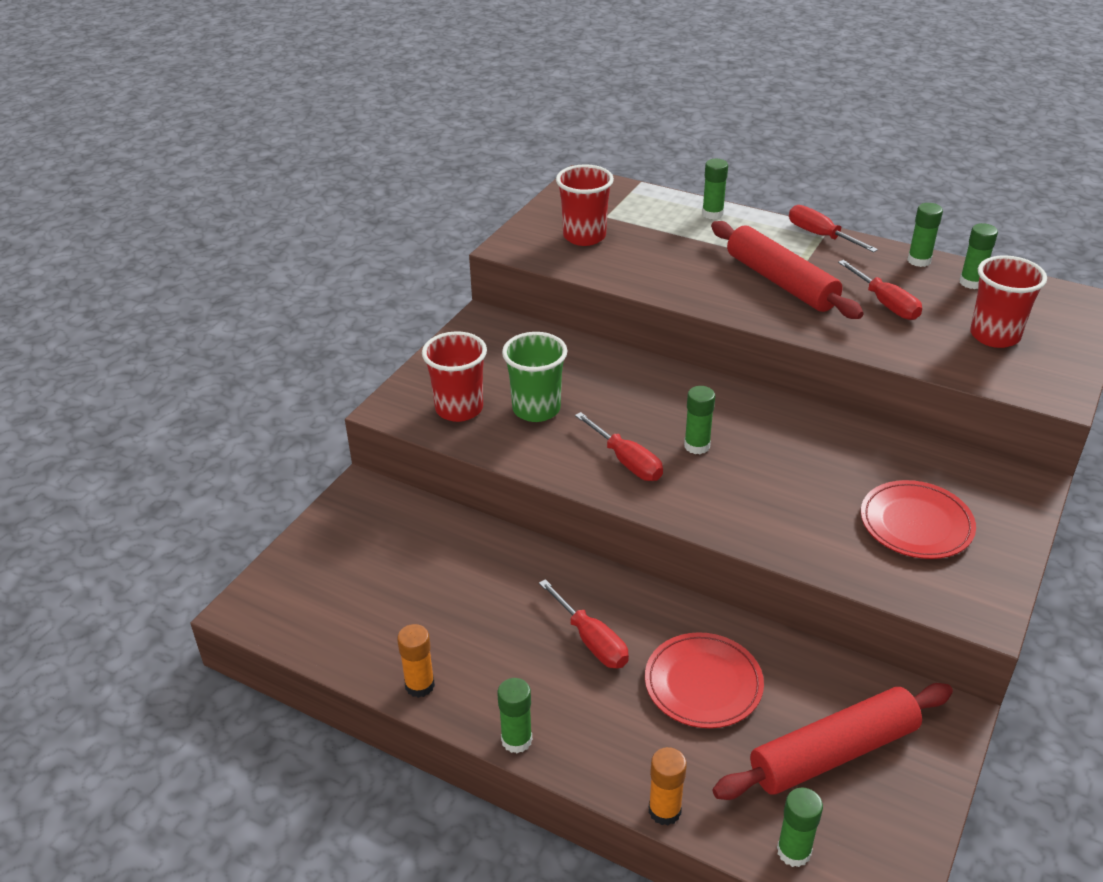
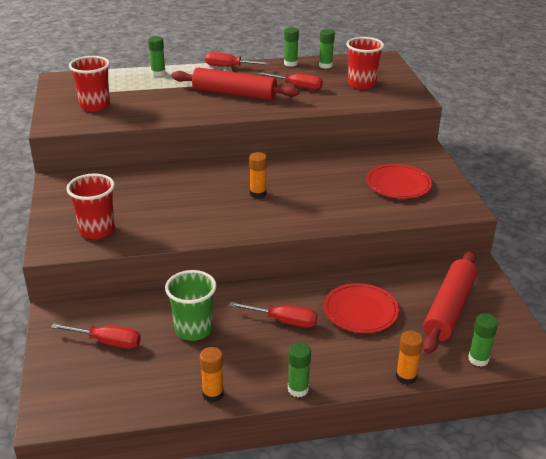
camera: 40 degrees left, 5 degrees down
green cup [502,332,567,422] -> green cup moved to [165,270,217,341]
red screwdriver [575,412,663,481] -> red screwdriver moved to [51,323,141,348]
green glue stick [684,386,715,454] -> orange glue stick [249,152,267,198]

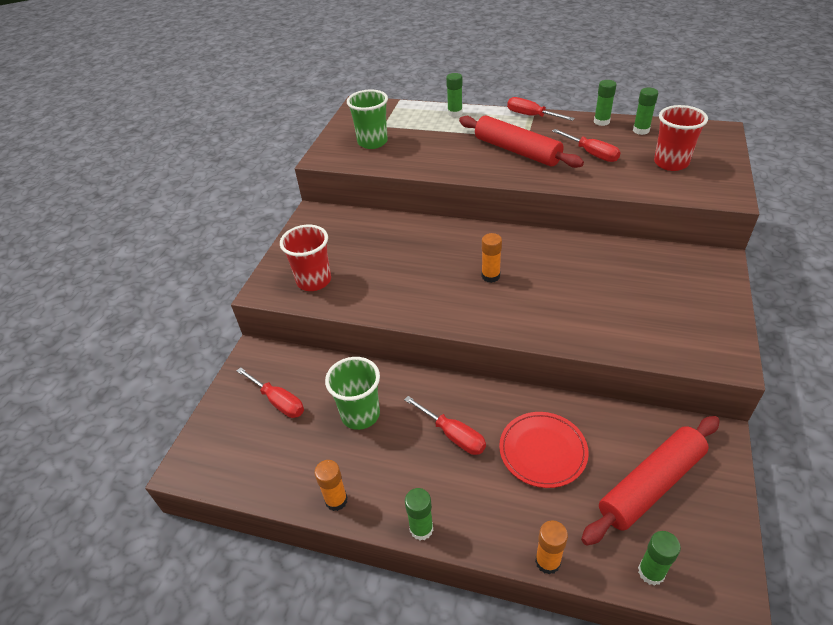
camera: 30 degrees right, 10 degrees up
red cup [69,56,110,112] -> green cup [347,90,388,149]
red plate [366,164,432,199] -> none

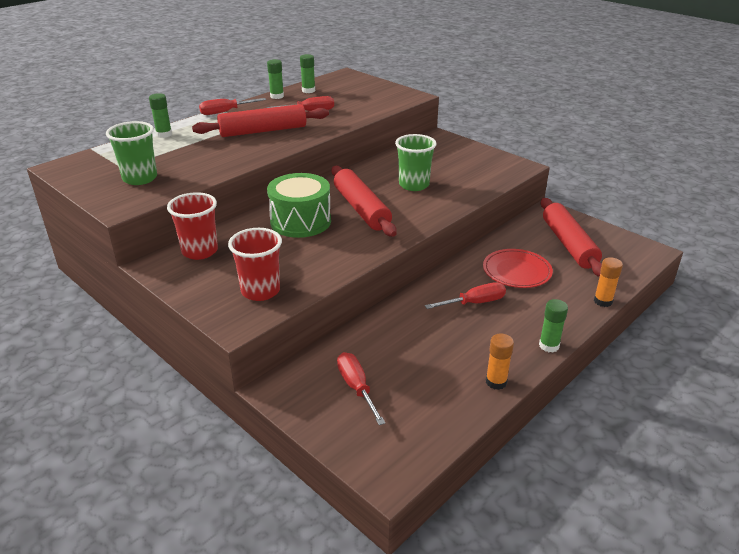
camera: 65 degrees left, 10 degrees down
red screwdriver [237,367,304,418] -> red screwdriver turned 90 degrees counterclockwise [337,352,385,425]
green cup [325,357,380,430] -> green cup moved to [395,134,437,191]
orange glue stick [482,233,502,283] -> red rolling pin [331,166,397,237]
green glue stick [638,531,681,586] -> none
red cup [654,105,708,171] -> red cup moved to [167,192,218,260]
none -> green drum [267,173,331,238]

